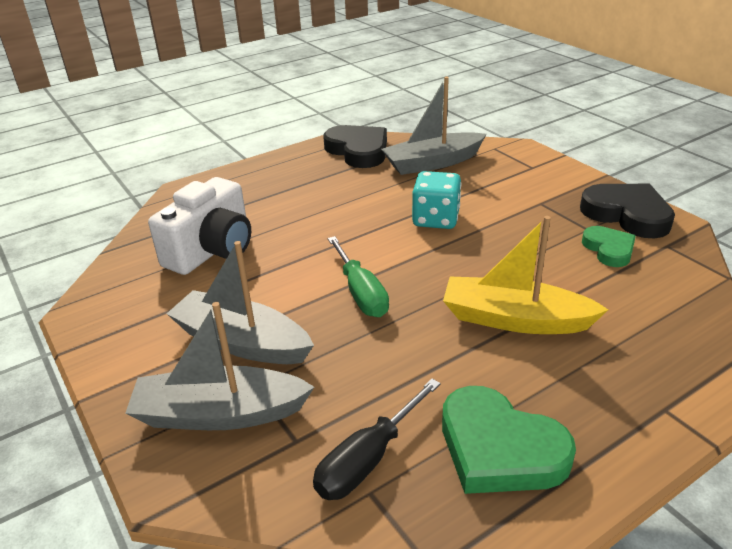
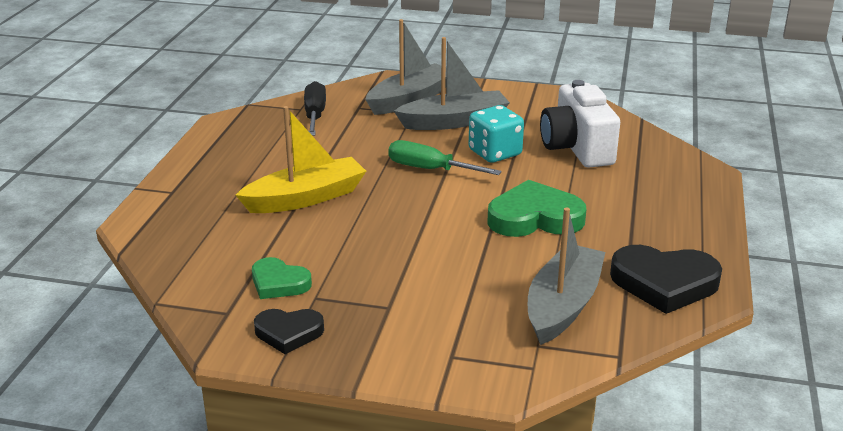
camera: 135 degrees right, 5 degrees down
turquoise dice [412,171,461,229] -> turquoise dice moved to [469,105,524,163]
green heart [442,386,576,494] -> green heart moved to [487,180,586,237]
black heart [580,184,675,238] -> black heart [254,309,324,354], size x0.60

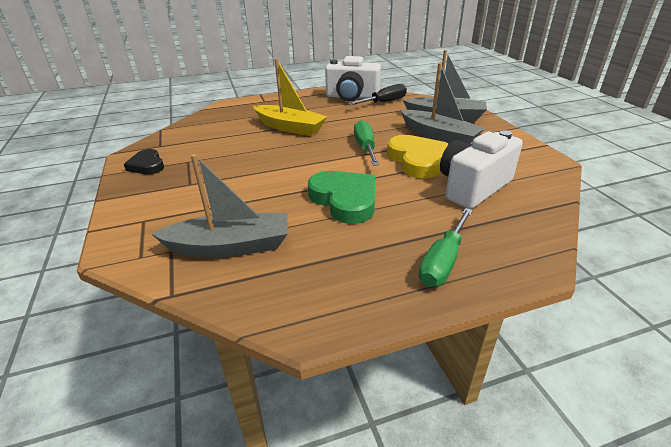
camera: 60 degrees right, 5 degrees up
green heart [252,257,312,299] -> none
turquoise dice [469,105,524,163] -> yellow heart [387,135,448,179]
black heart [610,245,722,314] -> none
none -> white camera [325,56,381,101]
none -> green screwdriver [419,208,473,287]

